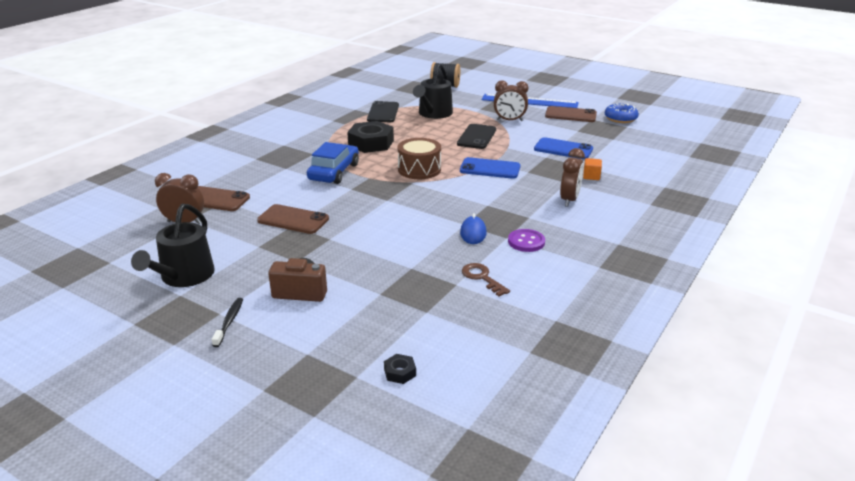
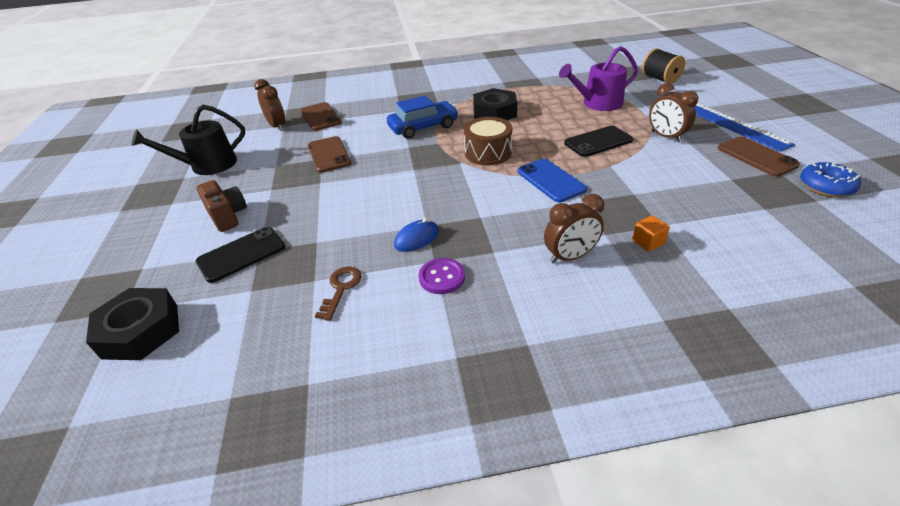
camera: 50 degrees right, 10 degrees up
black toothbrush [212,298,243,347] -> none
black phone [367,101,399,122] -> black phone moved to [196,227,285,283]
black nut [384,354,416,384] -> black nut [86,288,179,360], size x2.29
black watering can [413,63,453,119] -> purple watering can [559,46,638,111]
blue phone [534,137,593,159] -> none

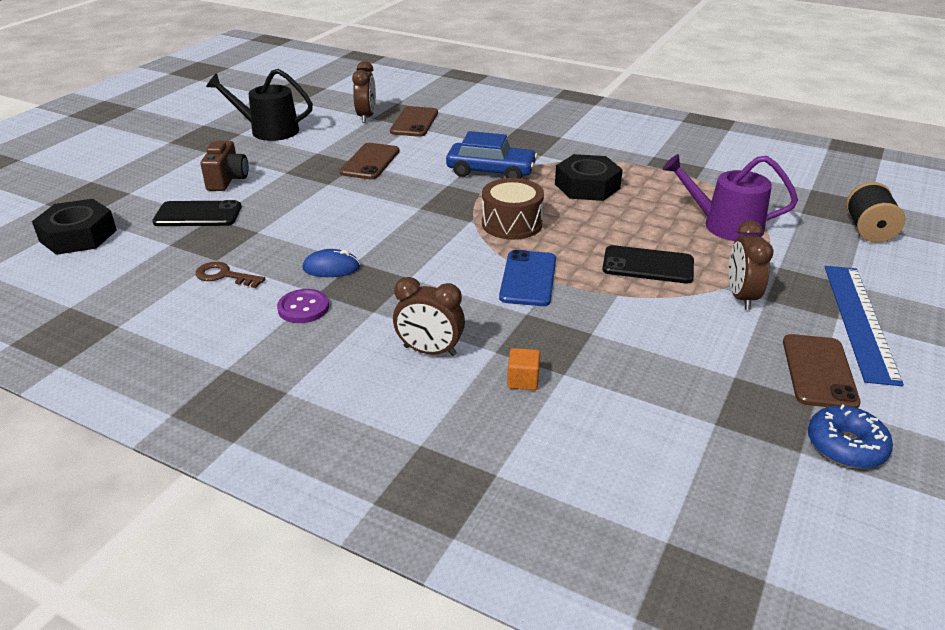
camera: 35 degrees right, 5 degrees down
brown key [315,267,362,321] -> brown key turned 120 degrees counterclockwise [195,262,265,288]

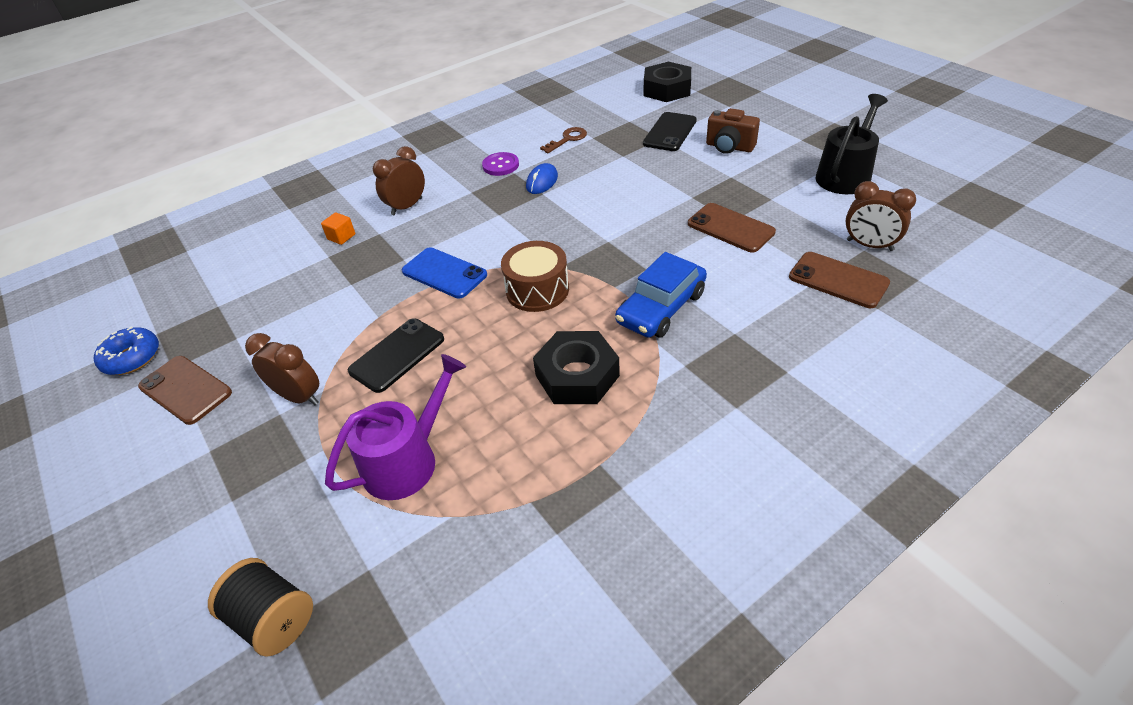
camera: 120 degrees right, 10 degrees up
blue ruler [825,266,904,386] -> none

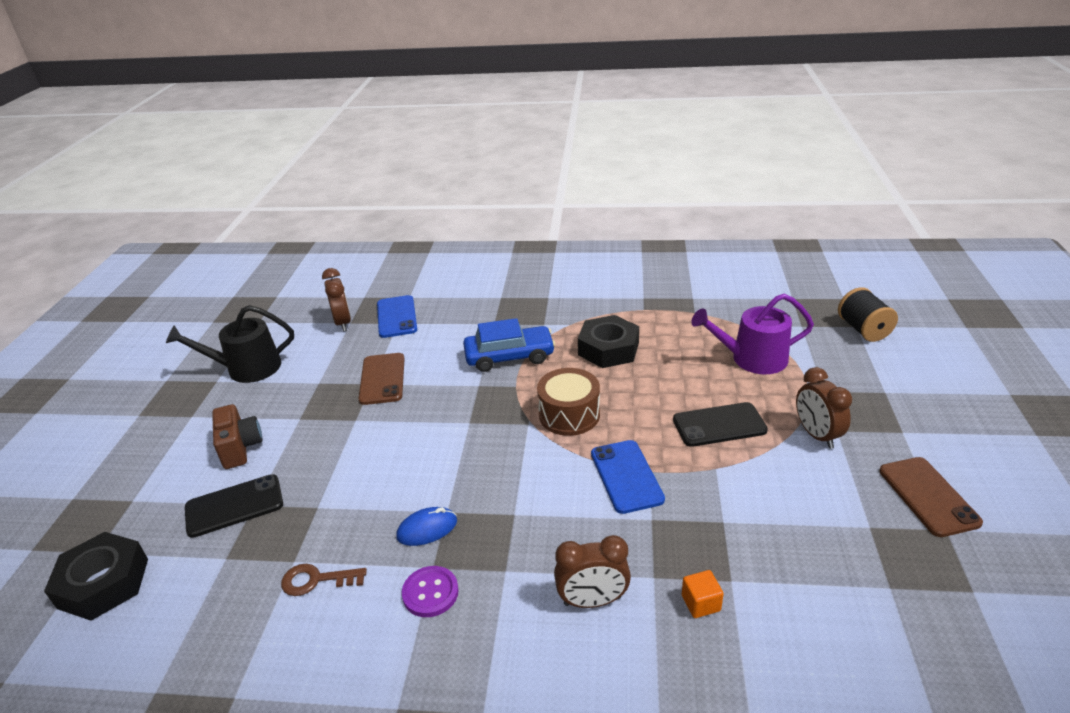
camera: 140 degrees left, 10 degrees down
blue donut [94,326,159,375] -> none
brown phone [789,252,890,308] -> blue phone [377,295,417,338]

